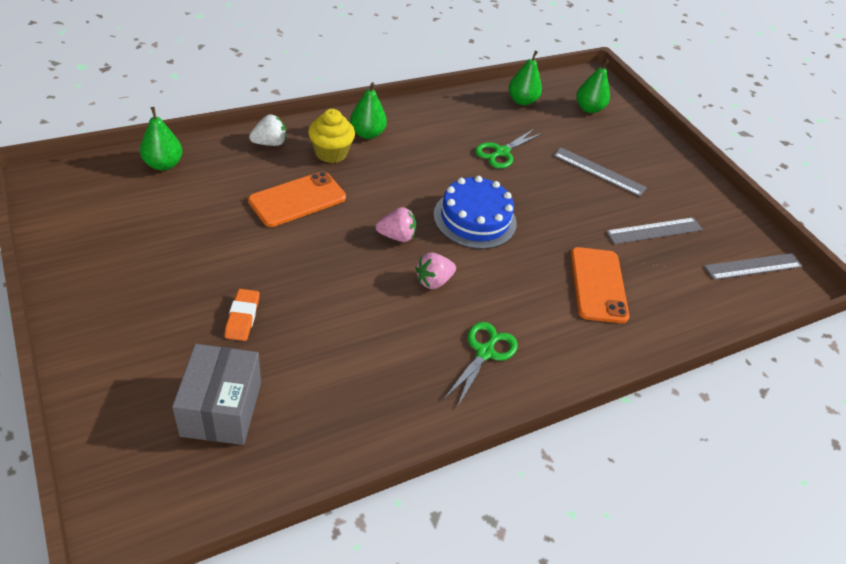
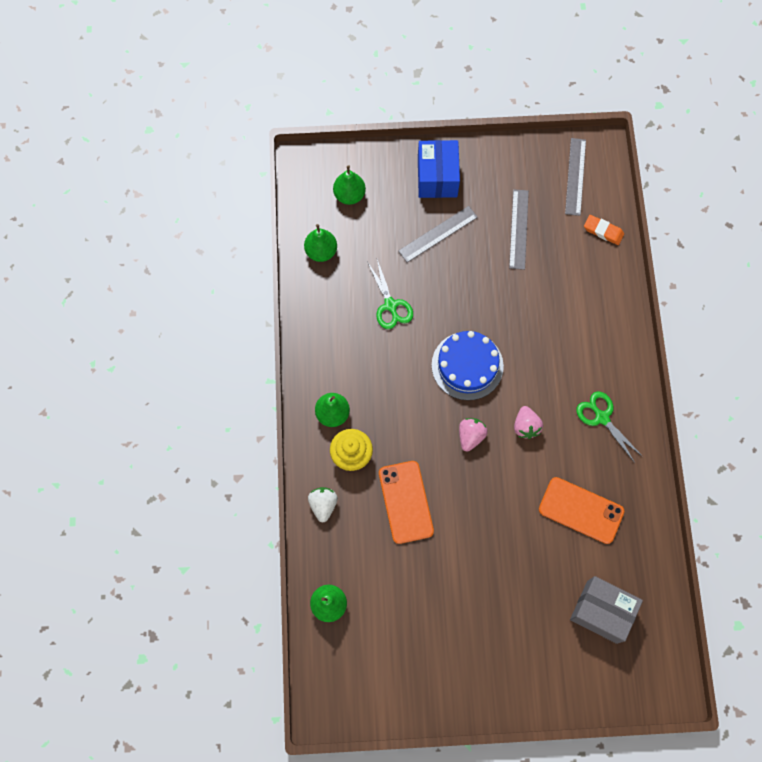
camera: 60 degrees left, 25 degrees up
orange eraser [225,289,260,341] -> orange eraser moved to [584,215,624,245]
orange phone [570,247,629,323] -> orange phone moved to [539,477,624,544]
none -> blue box [418,140,460,198]

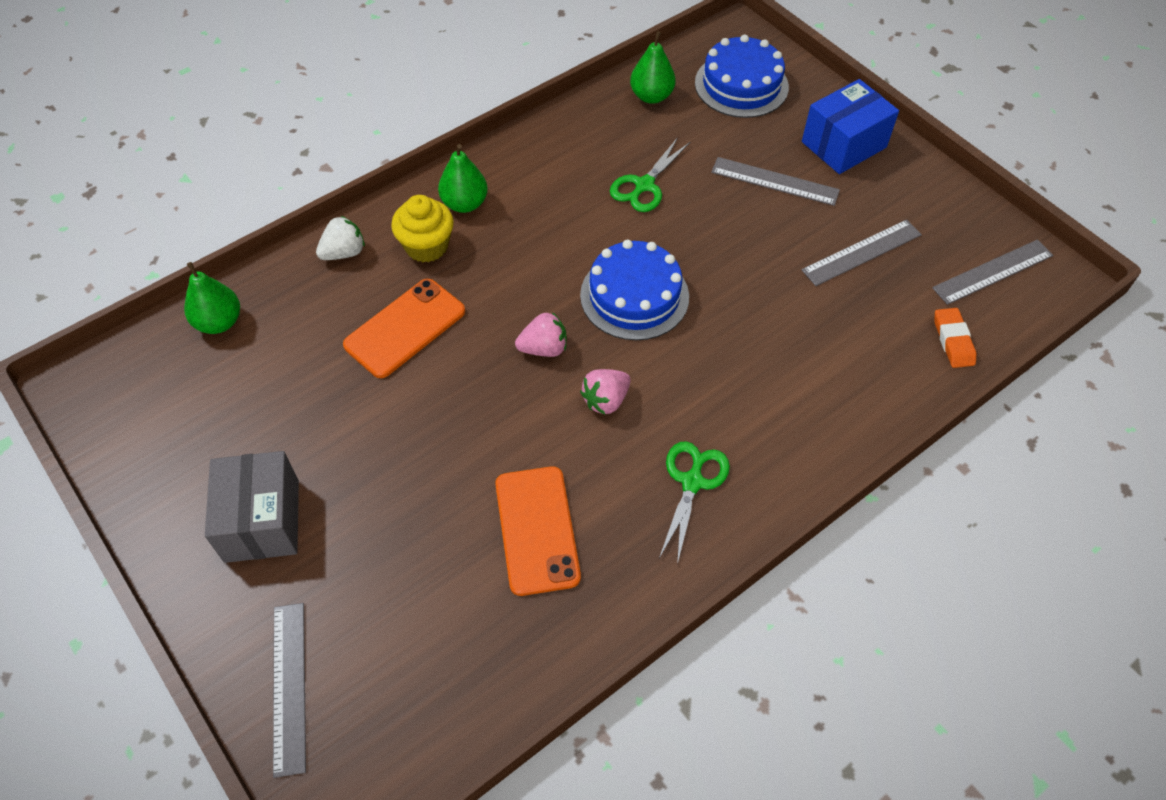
camera: 55 degrees right, 15 degrees down
green pear [333,165,366,205] -> blue cake [695,35,789,118]
grey box [570,576,643,644] -> grey box moved to [205,451,299,563]
none -> grey ruler [273,603,306,778]

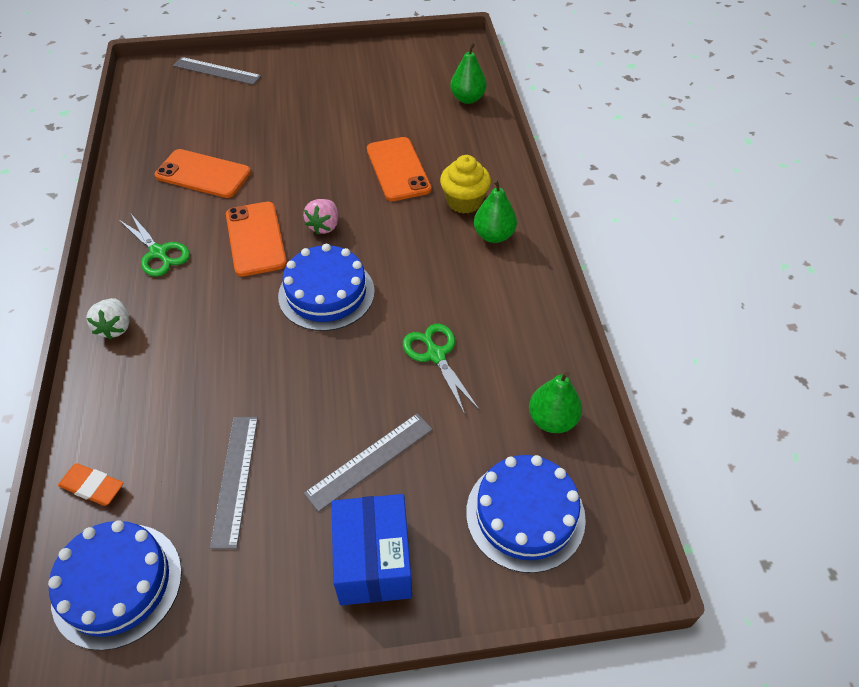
camera: 120 degrees right, 5 degrees down
grey box [205,451,299,563] -> none
white strawberry [316,216,365,260] -> white strawberry moved to [86,298,129,339]
pink strawberry [580,369,631,415] -> orange phone [226,202,287,277]
grey ruler [932,239,1053,305] -> blue cake [48,520,182,651]

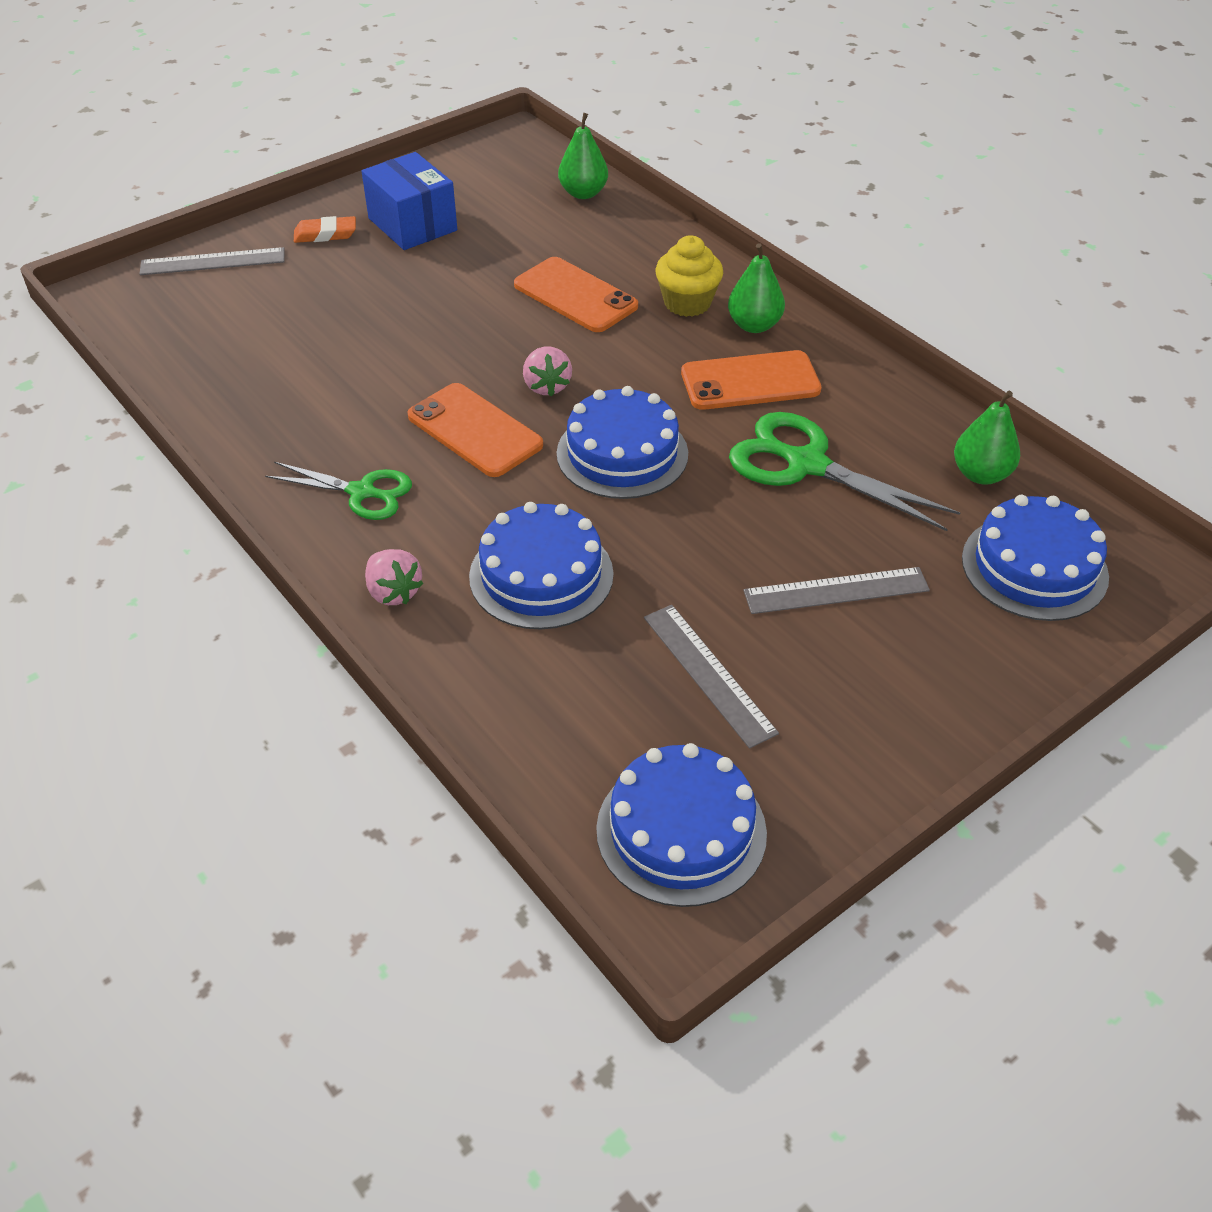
camera: 30 degrees left, 5 degrees down
orange eraser [58,463,124,506] -> orange eraser moved to [294,216,356,243]
white strawberry [86,298,129,339] -> pink strawberry [365,549,423,605]
orange phone [155,149,251,198] -> orange phone moved to [681,350,822,410]
grey ruler [304,413,433,512] -> grey ruler turned 60 degrees clockwise [744,567,930,614]
blue box [331,494,412,605] -> blue box moved to [362,152,457,250]
green scissors [403,324,479,414] -> green scissors [729,412,960,531], size x1.58
none -> blue cake [469,502,614,630]

